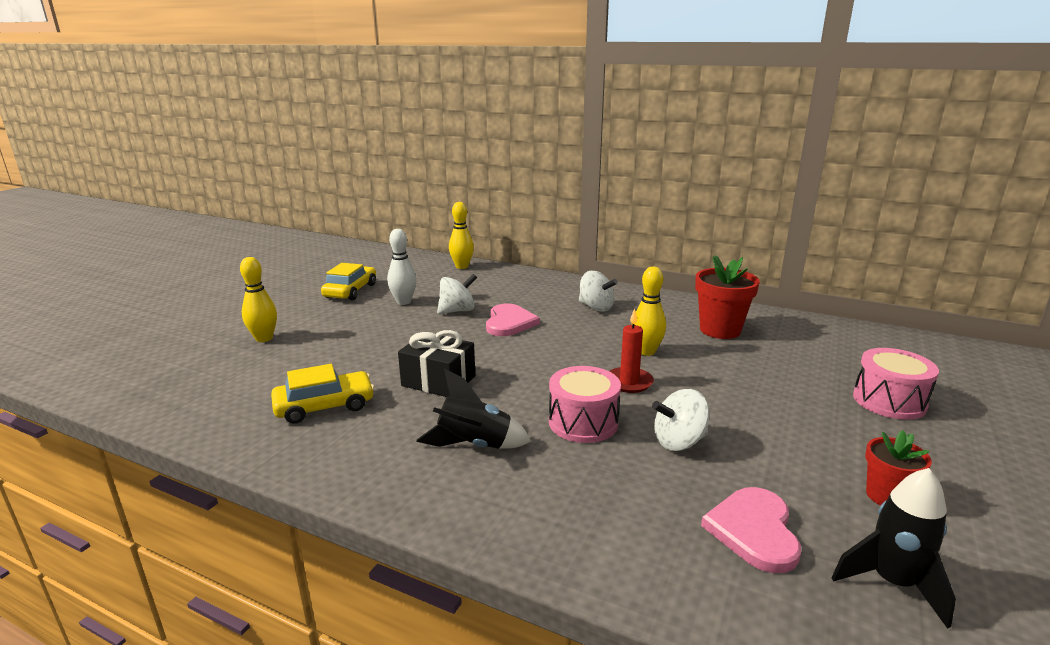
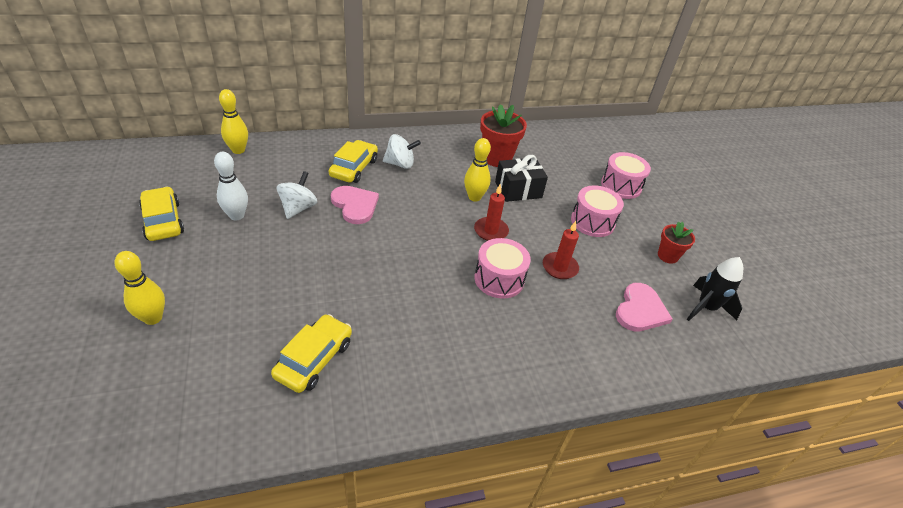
camera: 45 degrees left, 20 degrees up
black gift [398,330,475,397] -> black gift moved to [495,155,548,202]
black rocket [416,369,531,449] -> none
white spinning top [652,389,710,451] -> red candle [543,221,579,279]
pink heart [701,487,801,573] -> pink heart turned 120 degrees counterclockwise [616,283,673,331]
none -> yellow car [329,140,378,183]
none -> pink drum [571,185,624,237]

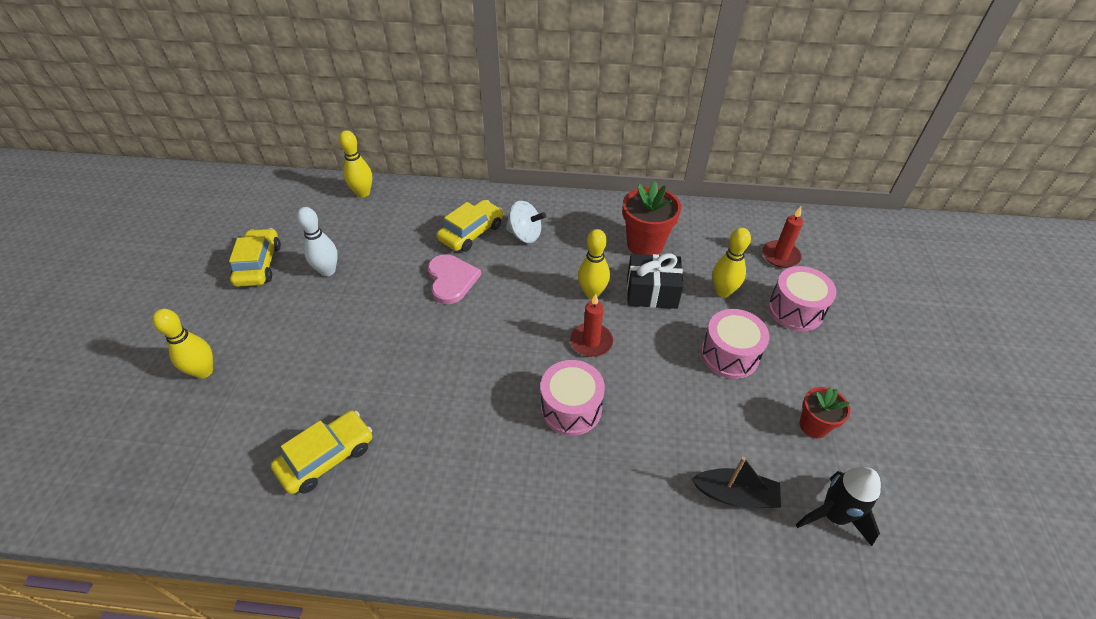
camera: 25 degrees right, 5 degrees up
white spinning top [277,171,317,219] -> none
red candle [543,221,579,279] -> red candle moved to [762,207,803,268]
pink heart [616,283,673,331] -> black boat [691,457,781,508]
none -> yellow bowling pin [712,228,751,297]

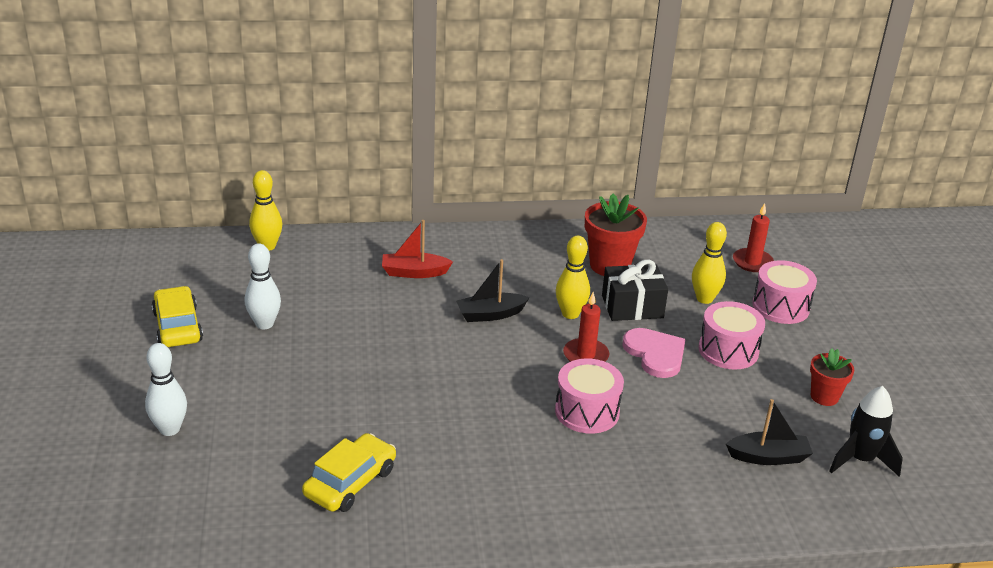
camera: 15 degrees left, 15 degrees down
yellow bowling pin [152,309,213,379] -> white bowling pin [145,343,187,436]
pink heart [428,254,481,304] -> pink heart moved to [622,328,686,378]
yellow car [437,200,503,252] -> red boat [382,220,453,278]
white spinning top [506,201,546,243] -> none
none -> black boat [456,259,530,322]

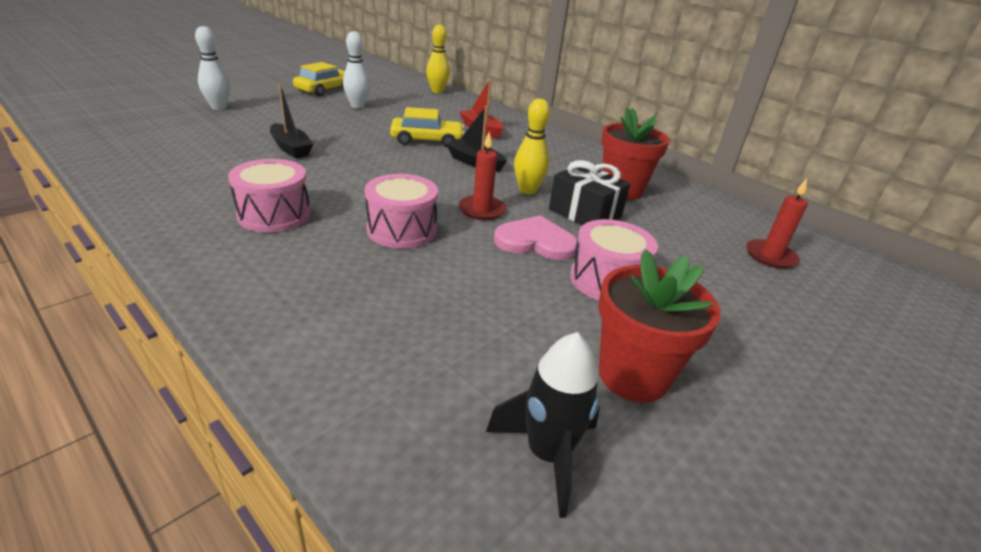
camera: 50 degrees right, 0 degrees up
yellow car [302,433,396,512] -> yellow car moved to [390,107,465,148]
pink heart [622,328,686,378] -> pink heart turned 105 degrees counterclockwise [494,215,577,260]
yellow bowling pin [692,222,727,304] -> none
black boat [726,399,813,465] -> black boat moved to [270,85,313,158]
pink drum [753,260,817,324] -> pink drum moved to [228,159,311,233]
red flower pot [810,348,854,406] -> red flower pot [598,249,721,402], size x1.67

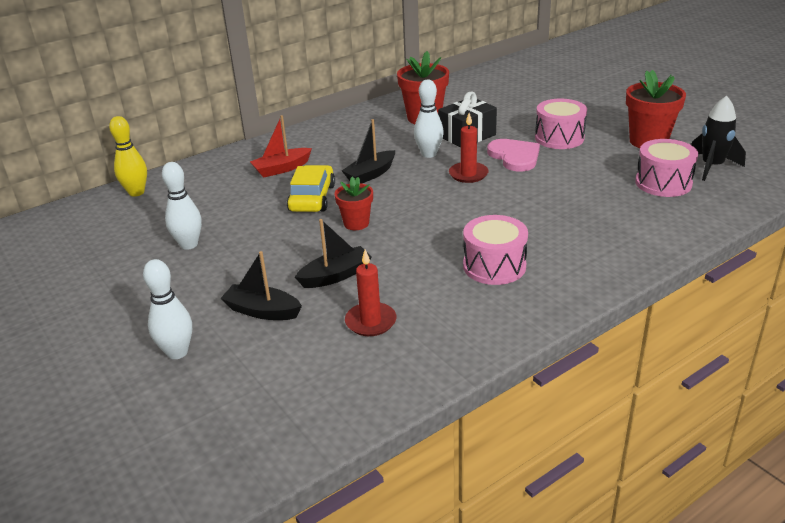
camera: 75 degrees left, 0 degrees up
yellow car [293,62,345,96] -> none
pink drum [365,174,438,249] -> pink drum moved to [635,139,698,197]
pink heart [494,215,577,260] -> pink heart turned 135 degrees clockwise [487,139,540,172]
yellow bowling pin [514,99,550,194] -> white bowling pin [414,80,444,158]
red candle [746,179,808,269] -> red candle moved to [345,250,396,336]
none -> black boat [220,251,302,320]
none -> red flower pot [334,177,373,230]

